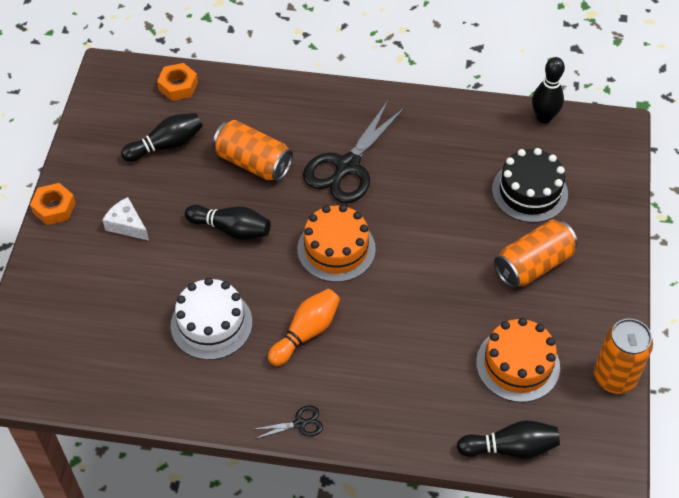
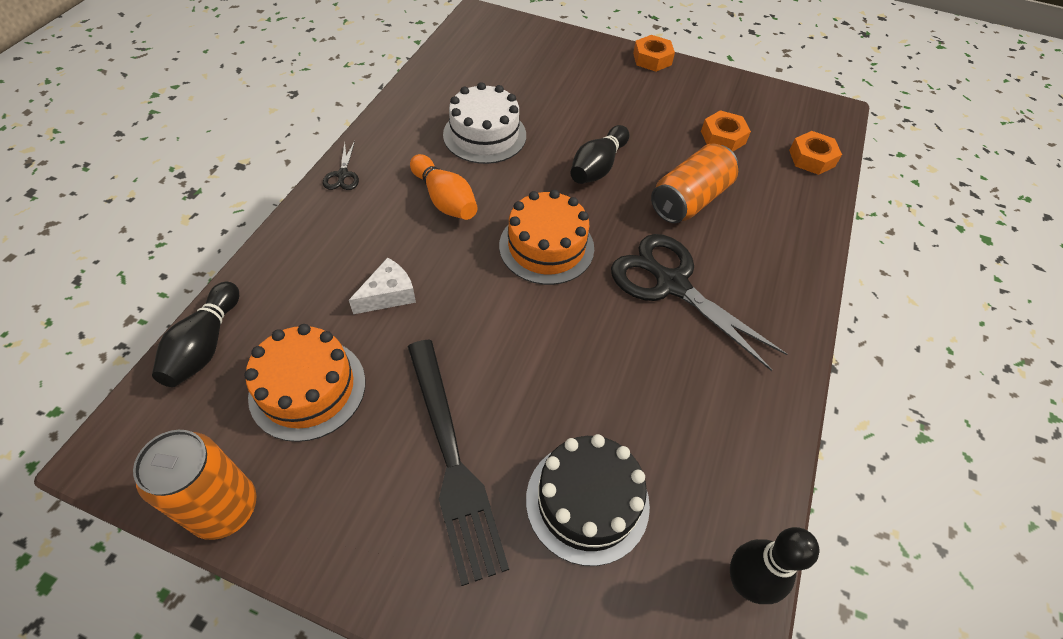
camera: 100 degrees right, 0 degrees up
white cheese [102,197,149,241] -> white cheese moved to [349,257,416,314]
black bowling pin [121,113,203,162] -> orange nut [701,110,751,151]
orange can [494,220,578,288] -> black fork [408,340,509,586]

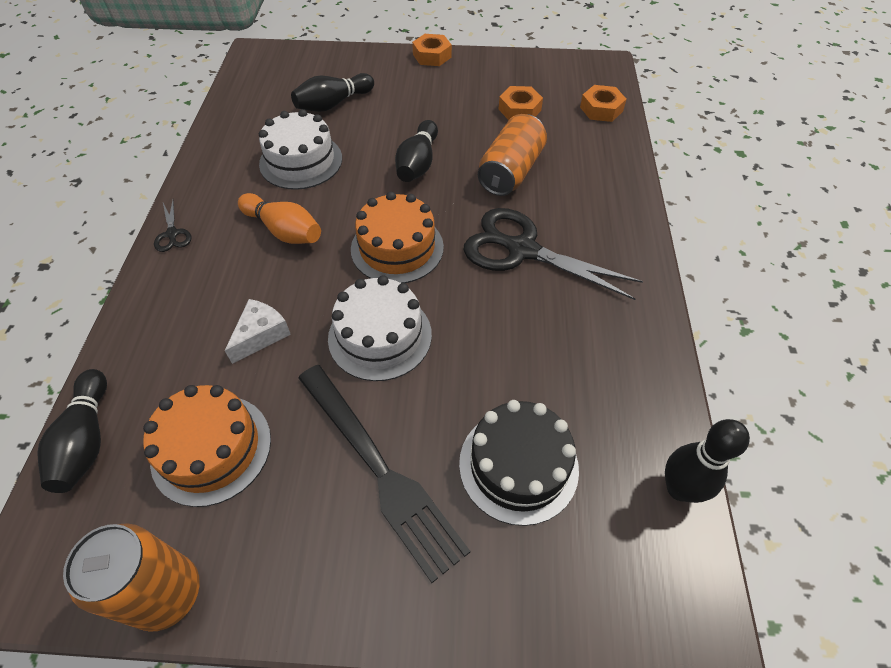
camera: 15 degrees left, 0 degrees up
none -> black bowling pin [291,73,374,112]
none -> white cake [328,275,432,381]

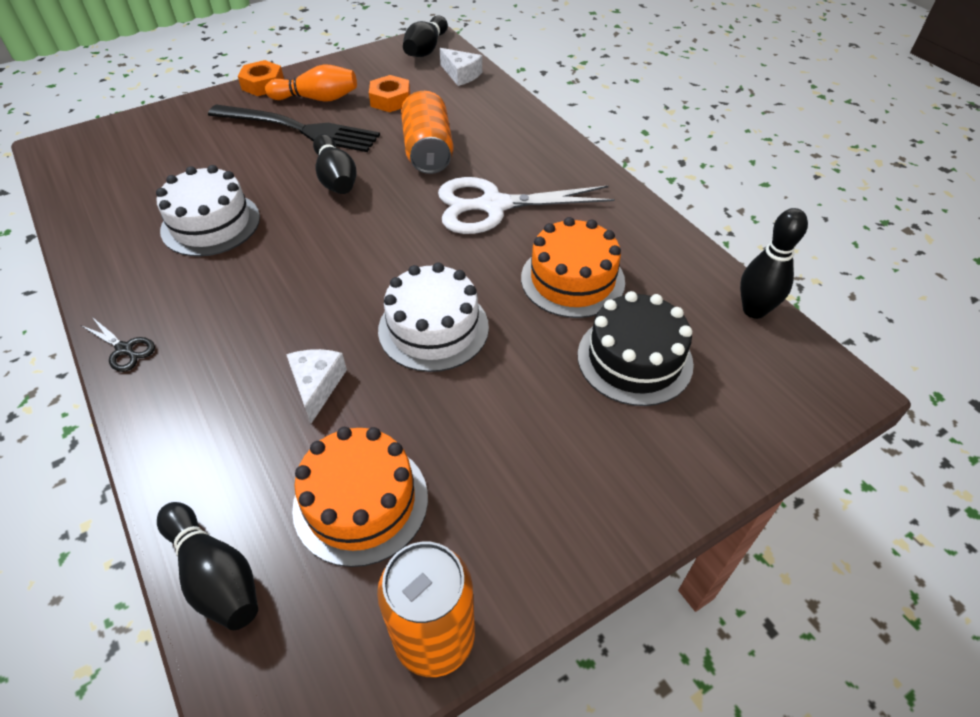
camera: 35 degrees left, 5 degrees down
orange bowling pin [238,193,321,244] -> orange bowling pin moved to [265,64,357,102]
black bowling pin [291,73,374,112] -> black bowling pin moved to [403,15,448,57]
black fork [298,365,471,583] -> black fork moved to [208,105,380,152]
orange cake [351,192,444,283] -> orange cake moved to [521,217,625,318]
black scissors [463,208,643,300] -> white scissors [438,177,615,234]
orange nut [580,85,627,122] -> white cheese [439,48,482,86]

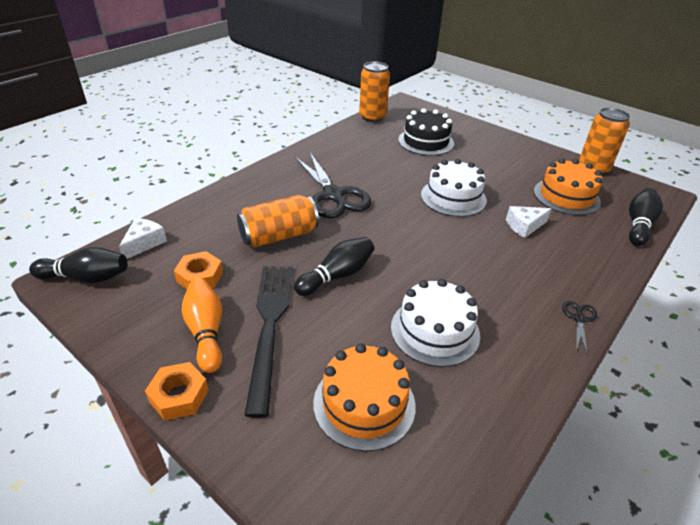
camera: 110 degrees left, 10 degrees down
white scissors [438,177,615,234] -> black scissors [295,153,372,218]
orange cake [521,217,625,318] -> orange cake moved to [313,343,416,452]
black bowling pin [740,208,808,319] -> orange can [359,62,390,122]

